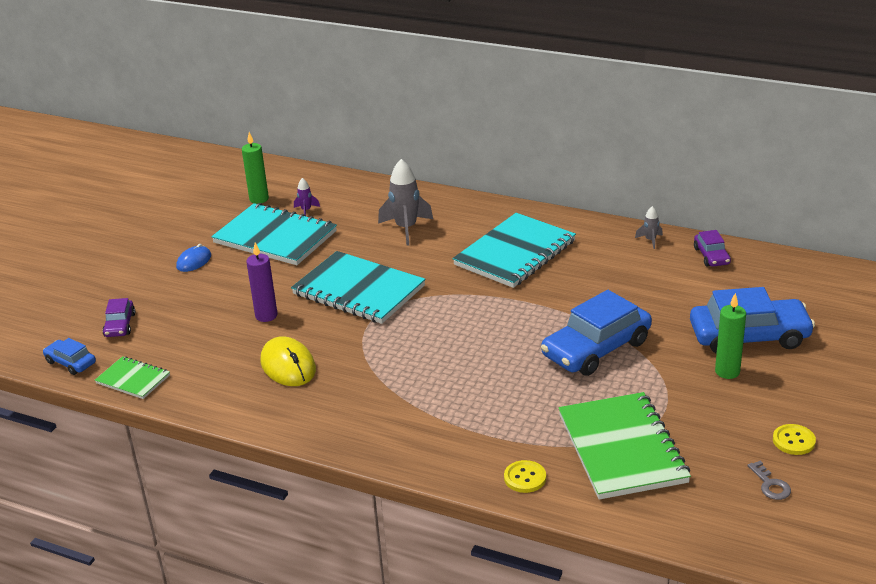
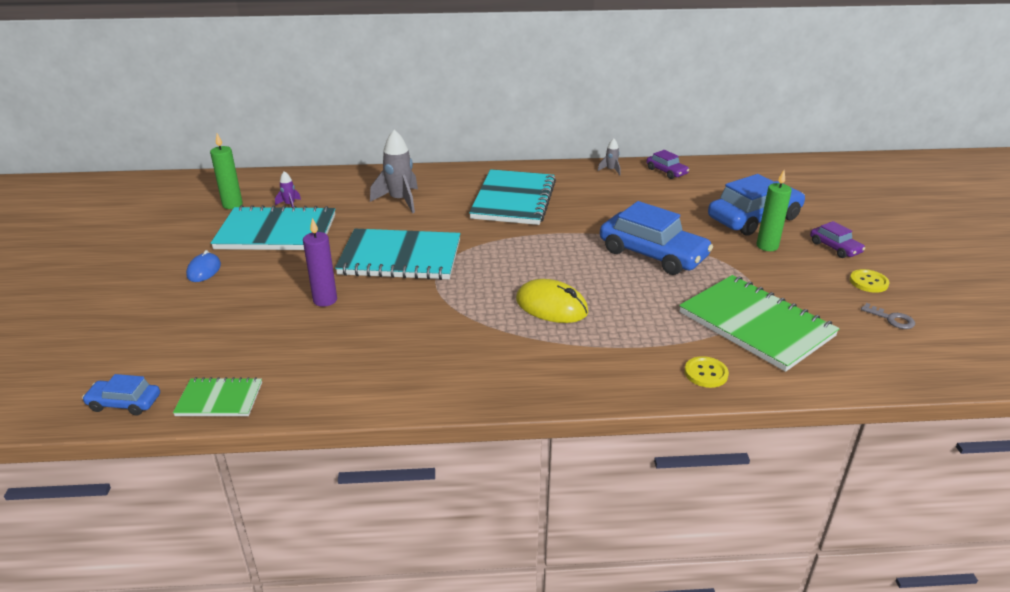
camera: 30 degrees left, 0 degrees up
purple car [102,298,135,337] -> purple car moved to [810,221,865,258]
yellow mouse [260,336,316,386] -> yellow mouse moved to [516,279,588,323]
blue car [541,290,652,376] -> blue car turned 75 degrees counterclockwise [600,201,713,275]

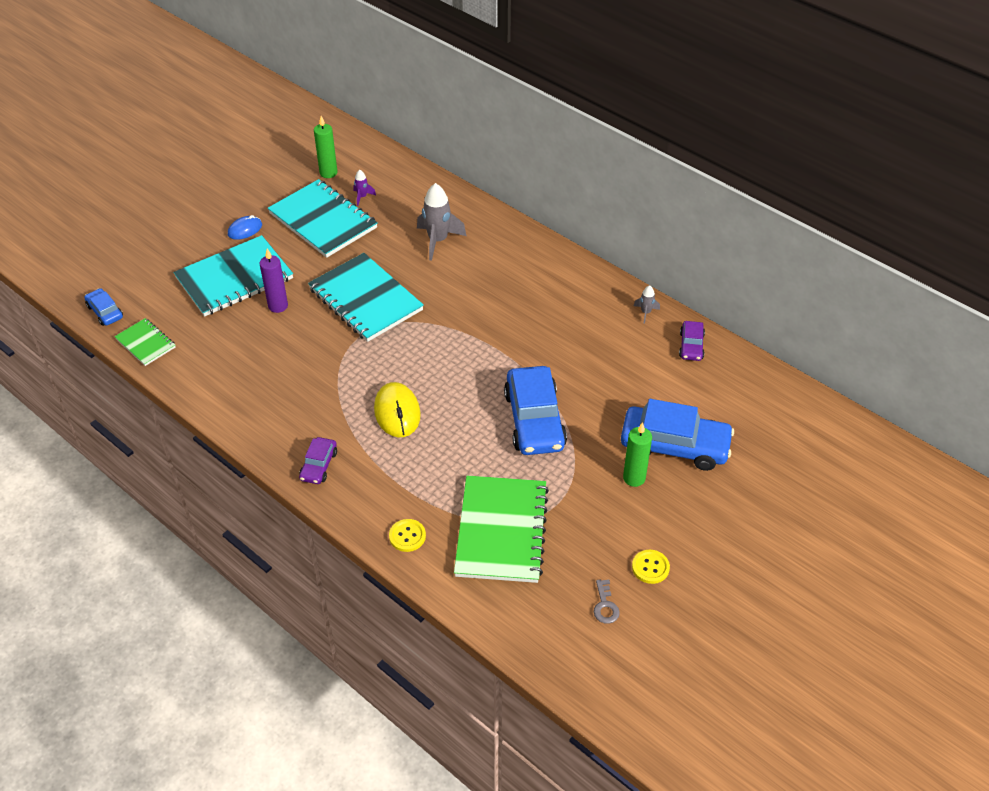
camera: 45 degrees right, 15 degrees up
turquoise notebook [469,169,556,225] -> turquoise notebook moved to [174,235,293,317]
purple car [810,221,865,258] -> purple car moved to [299,437,337,484]

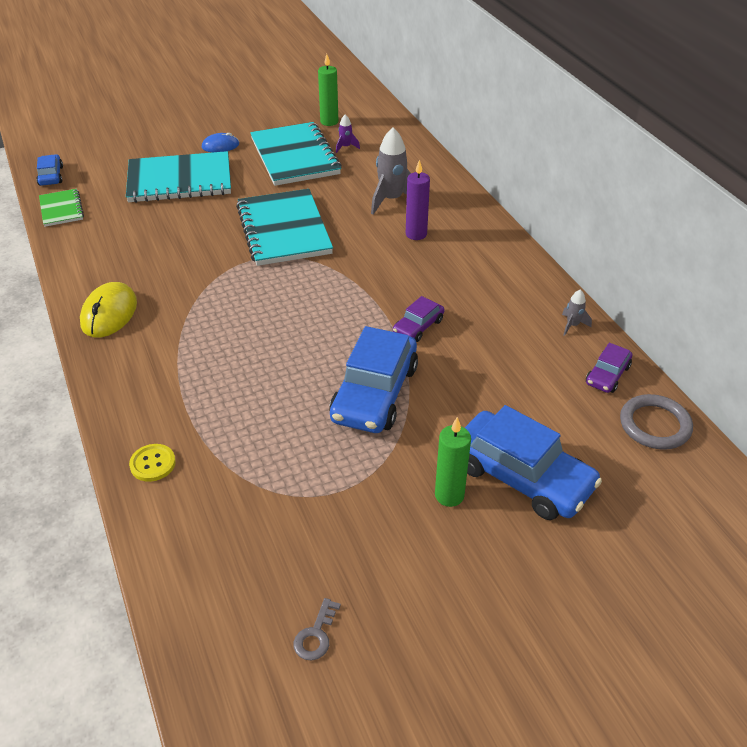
camera: 25 degrees right, 5 degrees down
purple candle [259,249,288,313] -> purple candle moved to [406,160,430,240]
purple car [299,437,337,484] -> purple car moved to [393,296,445,342]
yellow mouse [374,382,421,437] -> yellow mouse moved to [80,282,137,338]
green notebook [454,476,549,583] -> none
yellow button [632,550,670,584] -> none
none -> grey ring [620,394,693,450]

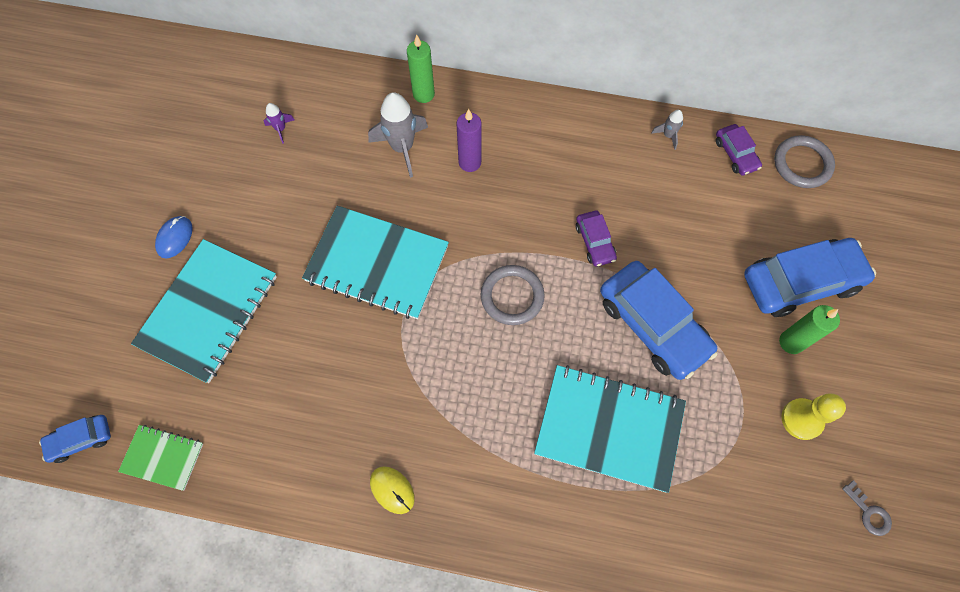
camera: 55 degrees left, 25 degrees up
blue car [36,154,63,186] -> blue car turned 45 degrees counterclockwise [39,415,111,463]
yellow mouse [80,282,137,338] -> yellow mouse [370,466,415,514], size x0.62
yellow button [129,444,176,482] -> none
turquoise notebook [250,122,342,186] -> turquoise notebook moved to [534,365,686,493]
green candle [318,54,338,126] -> green candle moved to [407,35,435,103]
none -> grey ring [481,265,545,325]
none -> yellow pawn [782,393,846,440]

